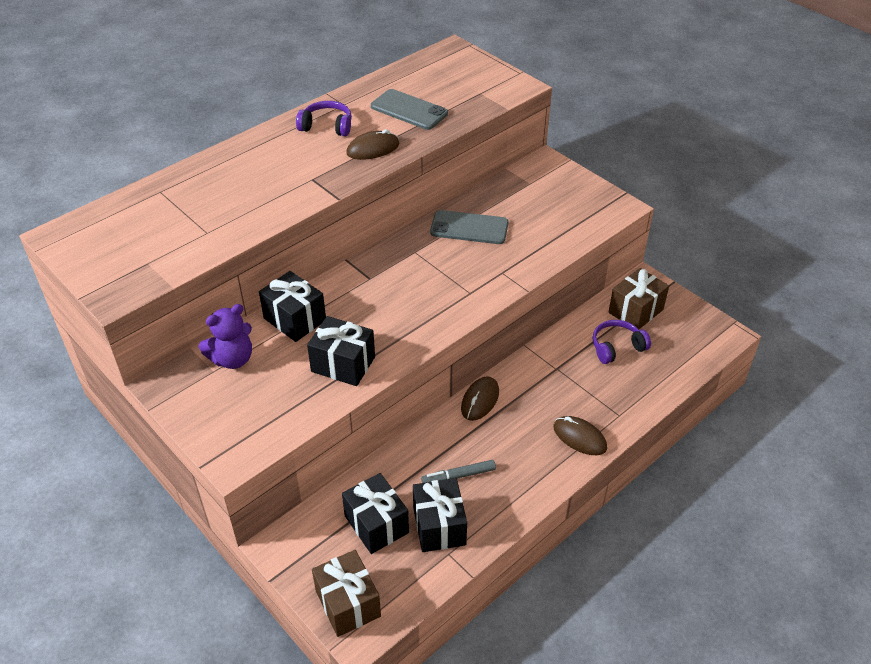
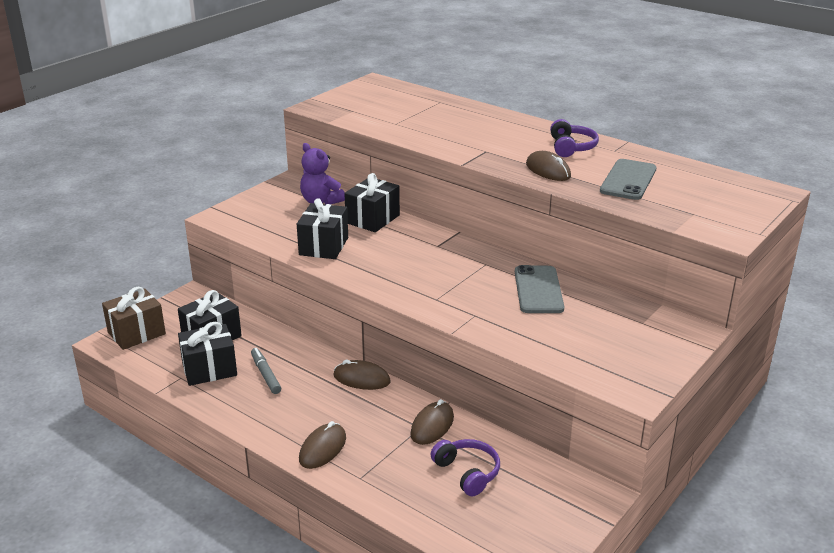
camera: 80 degrees right, 15 degrees down
brown gift [609,268,669,329] -> none
none -> brown mouse [410,399,454,445]

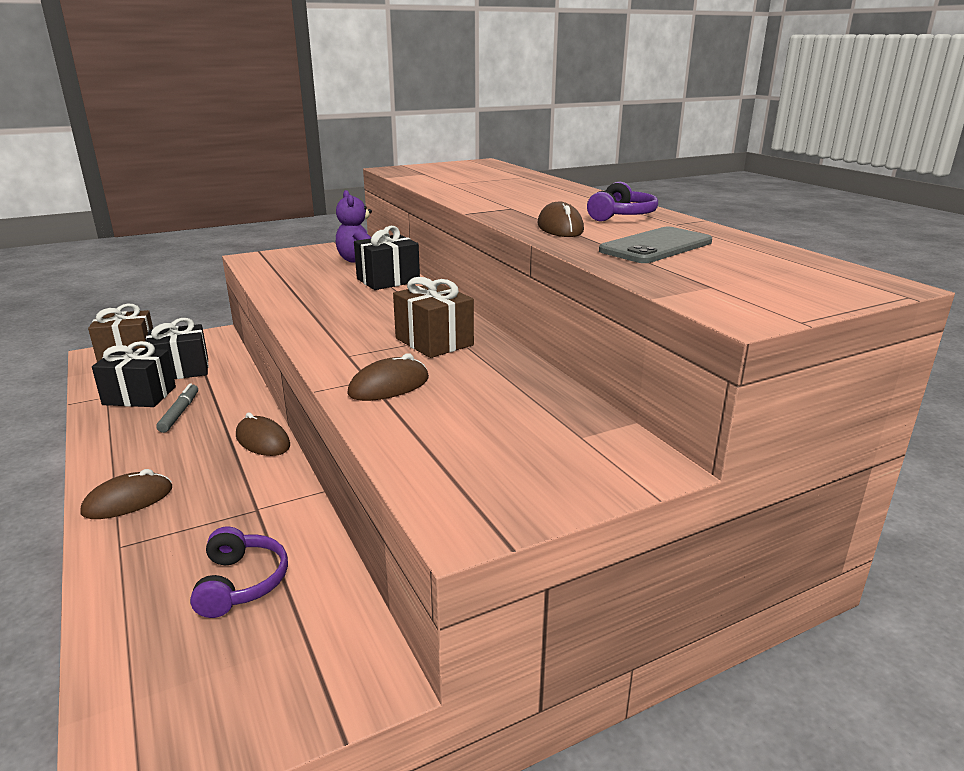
camera: 25 degrees right, 5 degrees down
black gift [297,198,348,259] -> none
brown mouse [410,399,454,445] -> brown mouse moved to [347,353,429,401]
grey phone [515,265,564,313] -> none
none -> brown gift [393,277,474,358]

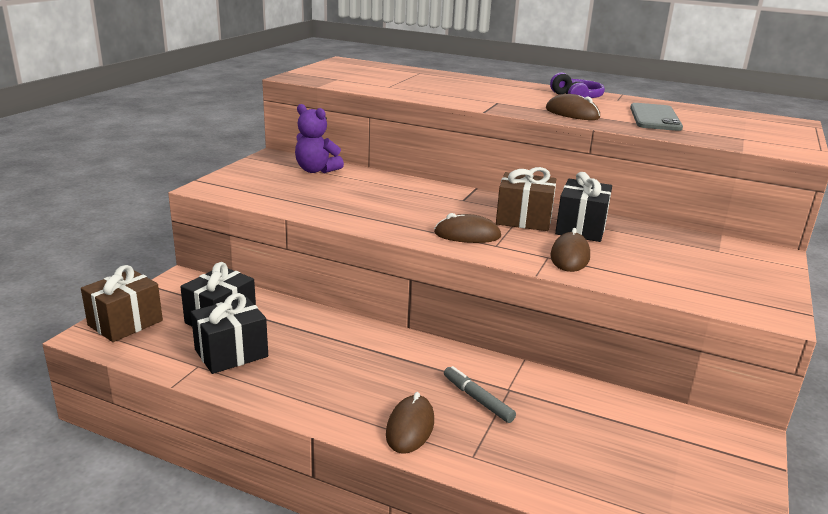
camera: 40 degrees left, 0 degrees up
grey marker [156,384,198,433] -> grey marker moved to [444,366,516,423]
purple headphones [190,527,288,618] -> none
brown mouse [236,413,290,456] -> brown mouse moved to [434,213,501,243]
black gift [354,226,420,290] -> black gift moved to [555,172,612,242]

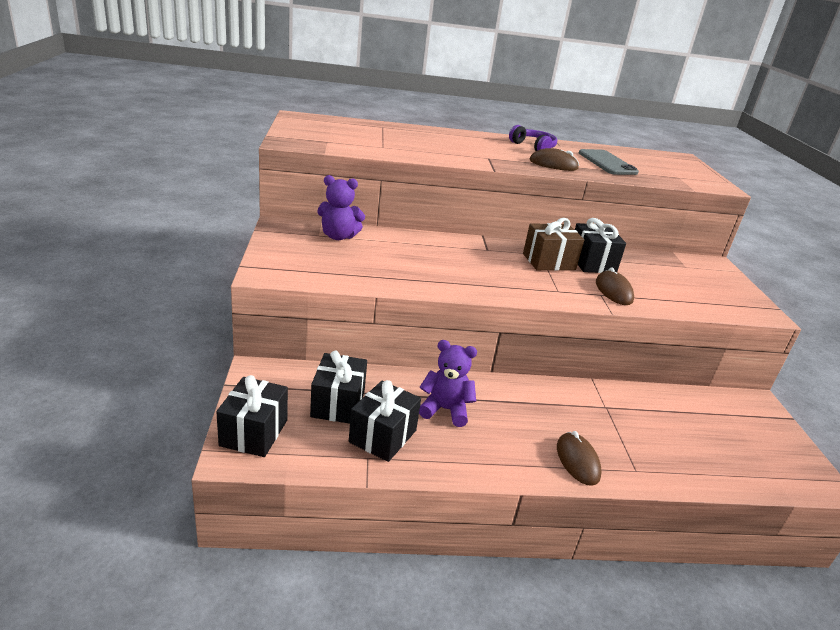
camera: 30 degrees left, 5 degrees up
brown gift [81,265,163,342] -> black gift [216,375,288,457]
brown mouse [434,213,501,243] -> none
grey marker [444,366,516,423] -> none
none -> purple teddy bear [419,340,477,427]

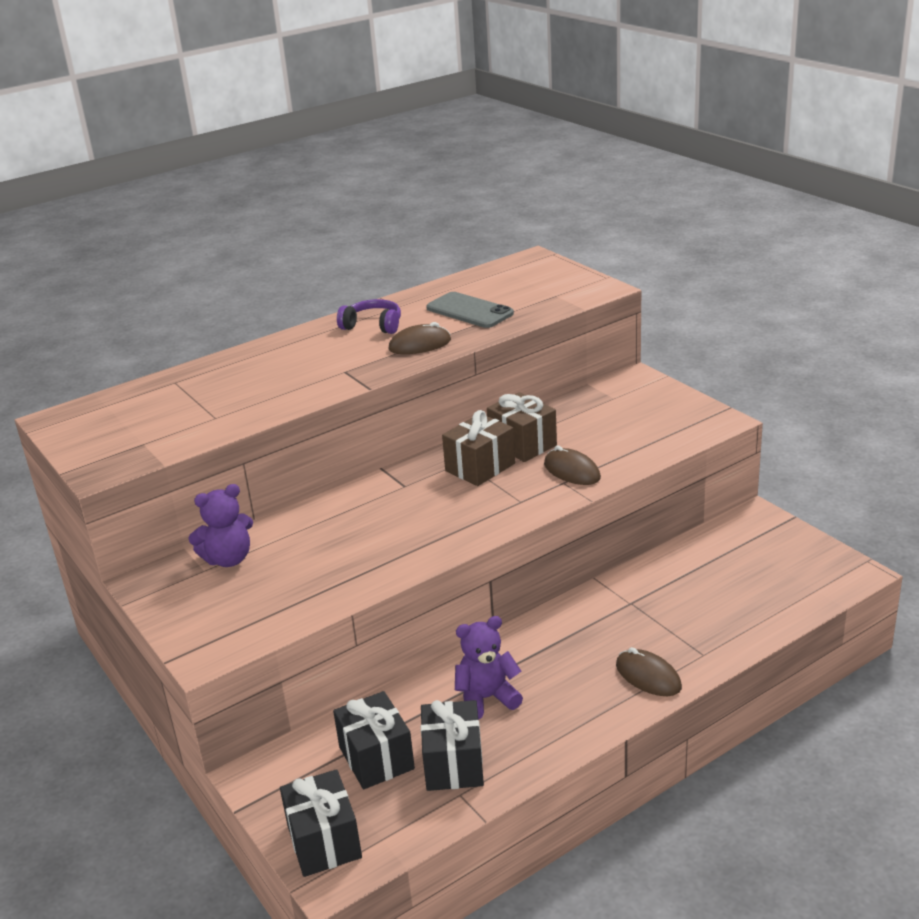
camera: 25 degrees left, 0 degrees up
black gift [575,218,626,273] -> brown gift [487,392,557,462]

